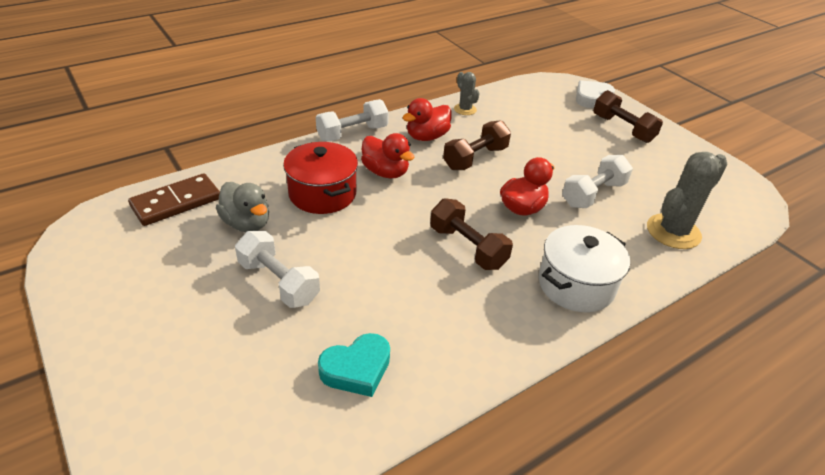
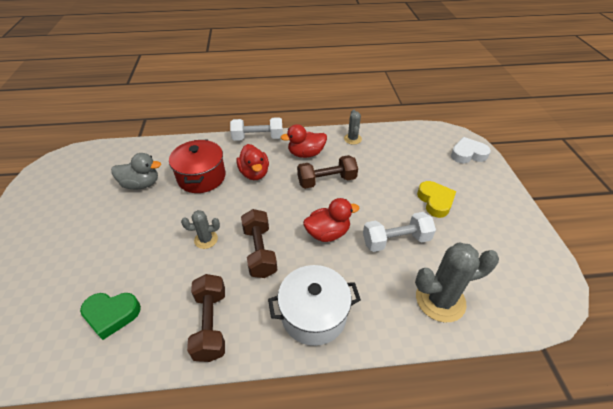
camera: 30 degrees right, 5 degrees up
brown domino [128,173,220,226] -> none
grey duck [216,182,269,232] -> grey duck turned 75 degrees counterclockwise [111,153,161,190]
white dumbbell [235,231,320,308] -> none
turquoise heart [318,333,390,397] -> green heart [80,293,141,340]
brown dumbbell [593,90,663,143] -> brown dumbbell moved to [187,274,225,362]
none -> grey cactus [181,210,220,249]
none -> yellow heart [417,181,456,218]

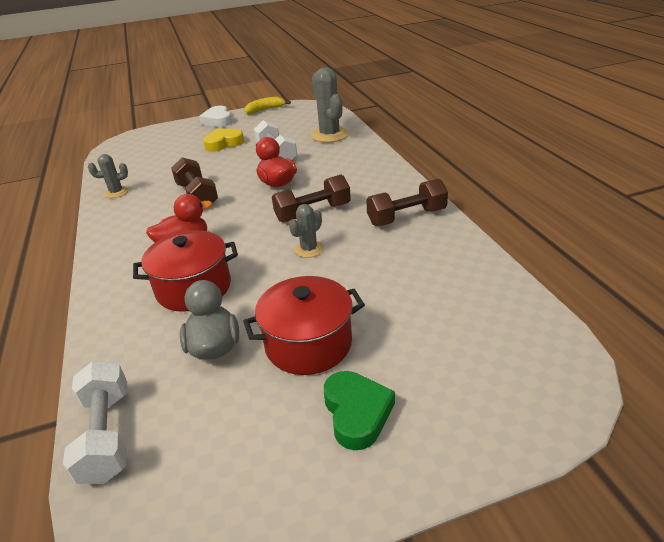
camera: 100 degrees left, 10 degrees down
green heart [80,293,141,340] -> green heart moved to [324,371,395,450]
grey cactus [181,210,220,249] -> grey cactus turned 60 degrees clockwise [289,204,324,258]
white dumbbell [230,117,283,141] -> white dumbbell moved to [63,361,127,484]
white pot [268,265,361,346] -> none
red duck [281,124,327,158] -> none
white heart [451,137,491,163] -> white heart moved to [199,106,232,127]
none -> red pot [243,276,365,375]
none -> yellow banana [244,97,291,114]

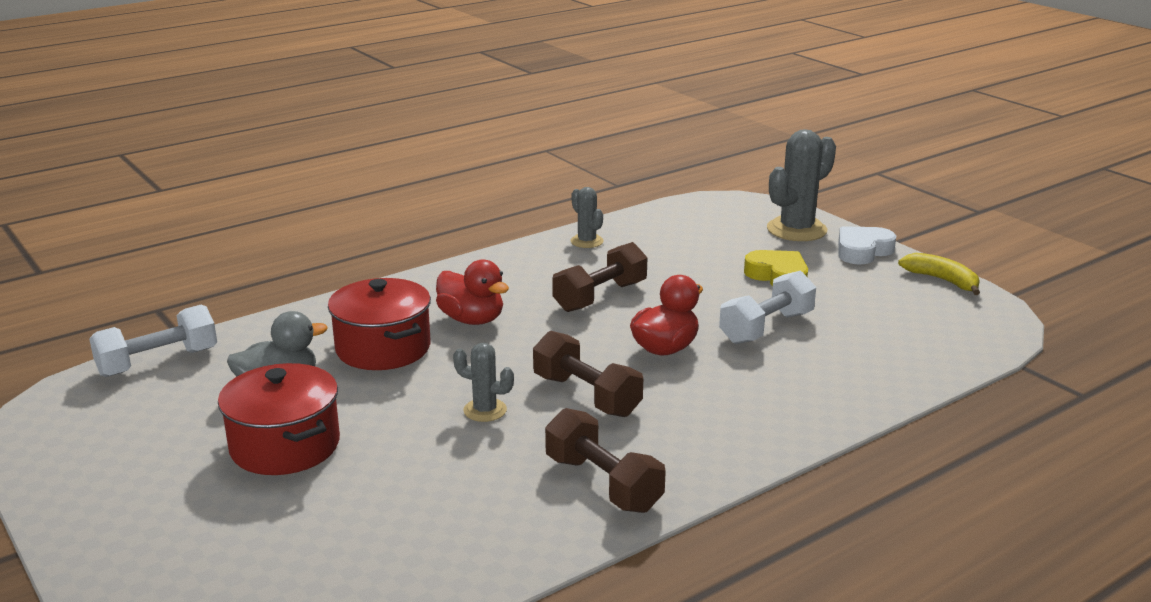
camera: 70 degrees right, 10 degrees down
grey cactus [311,67,349,143] -> grey cactus moved to [767,129,836,241]
green heart [324,371,395,450] -> none

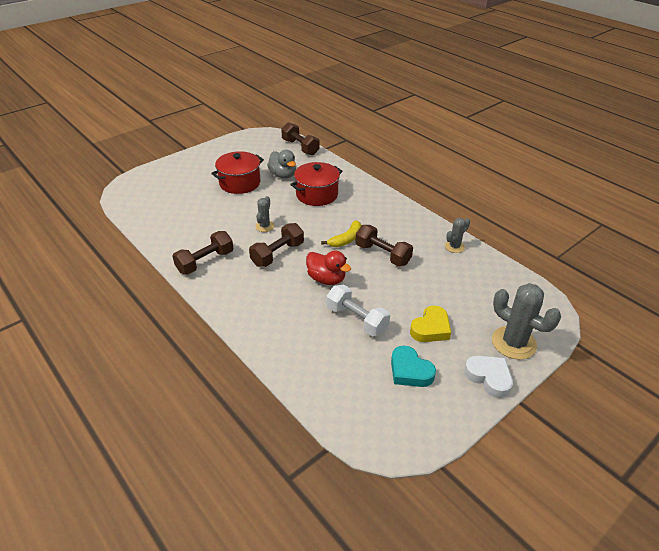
camera: 85 degrees right, 15 degrees up
white dumbbell [89,304,217,377] -> brown dumbbell [281,122,320,155]
red duck [436,260,509,325] -> none
yellow banana [898,253,980,295] -> yellow banana moved to [321,220,361,247]
none -> turquoise heart [391,346,436,387]

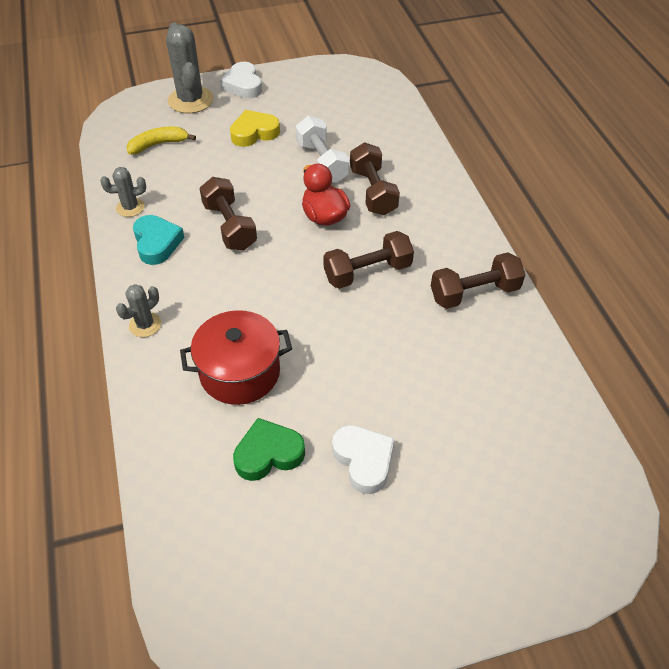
camera: 155 degrees left, 10 degrees up
red pot [211,151,264,194] -> white heart [332,425,395,494]
grey cactus [255,196,274,232] -> grey cactus moved to [116,284,161,337]
grey duck [267,150,296,178] -> green heart [233,418,305,481]
brown dumbbell [281,122,320,155] -> brown dumbbell moved to [350,142,400,215]
yellow banana [321,220,361,247] -> yellow banana moved to [127,126,196,154]
turquoise heart [391,346,436,387] -> turquoise heart moved to [133,215,185,265]

